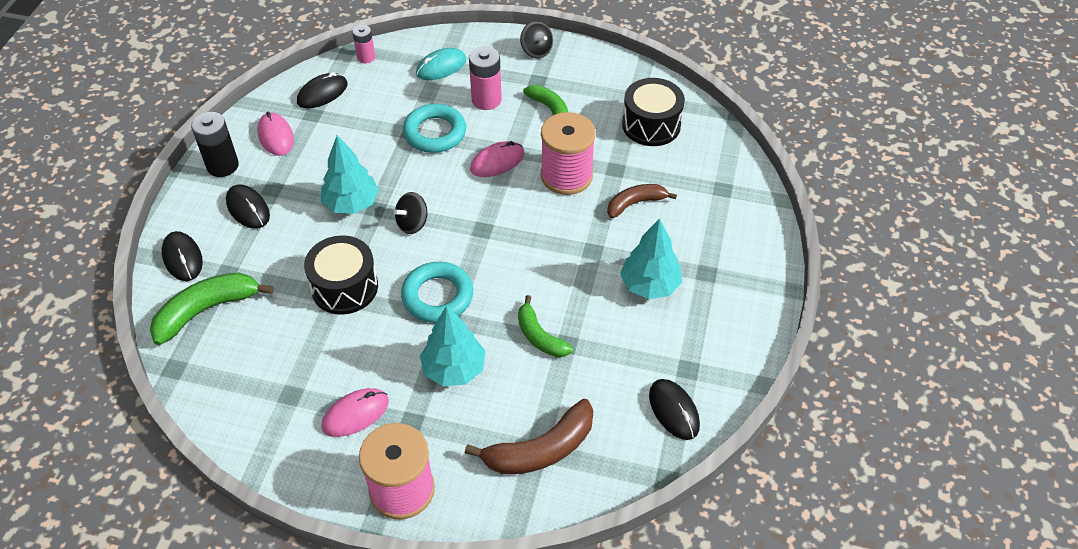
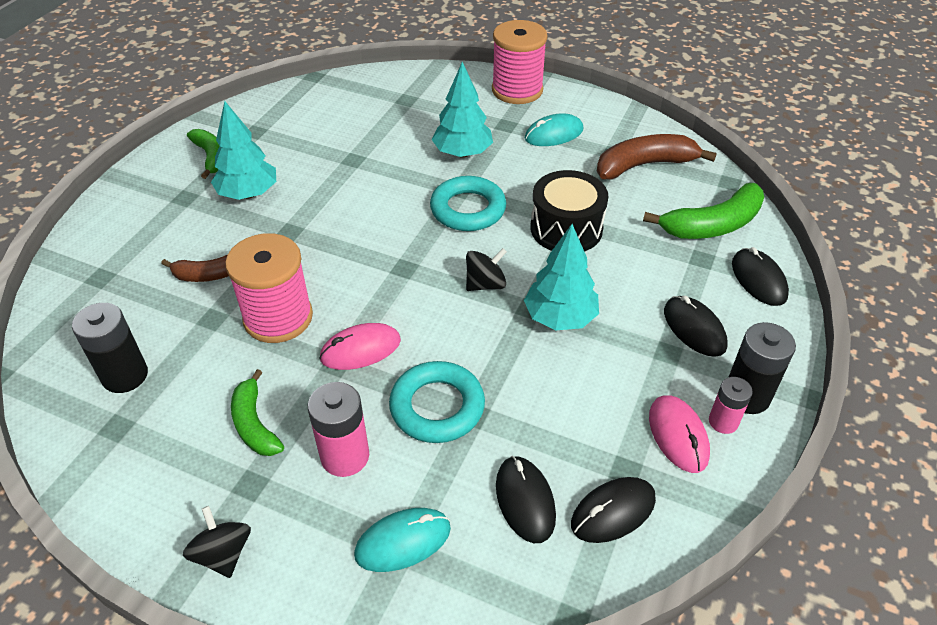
camera: 170 degrees left, 5 degrees down
pink mouse [321,388,389,437] -> turquoise mouse [525,114,583,146]
pink battery [352,25,375,63] -> pink battery moved to [709,377,753,434]
brown banana [465,399,594,474] -> brown banana moved to [597,134,717,179]
green banana [518,295,573,357] -> green banana moved to [187,129,220,179]
black drum [622,78,685,146] -> black battery [72,303,148,393]
black mouse [649,379,700,440] -> black mouse moved to [496,456,556,543]

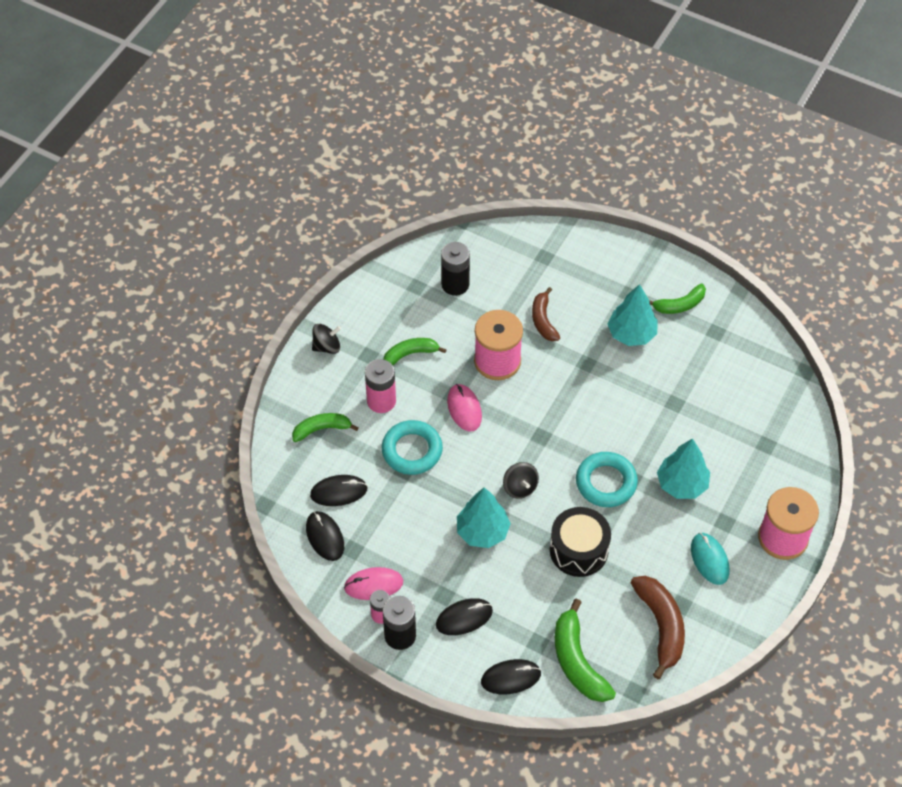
camera: 95 degrees right, 10 degrees up
turquoise mouse [354,508,451,572] -> green banana [292,413,359,442]

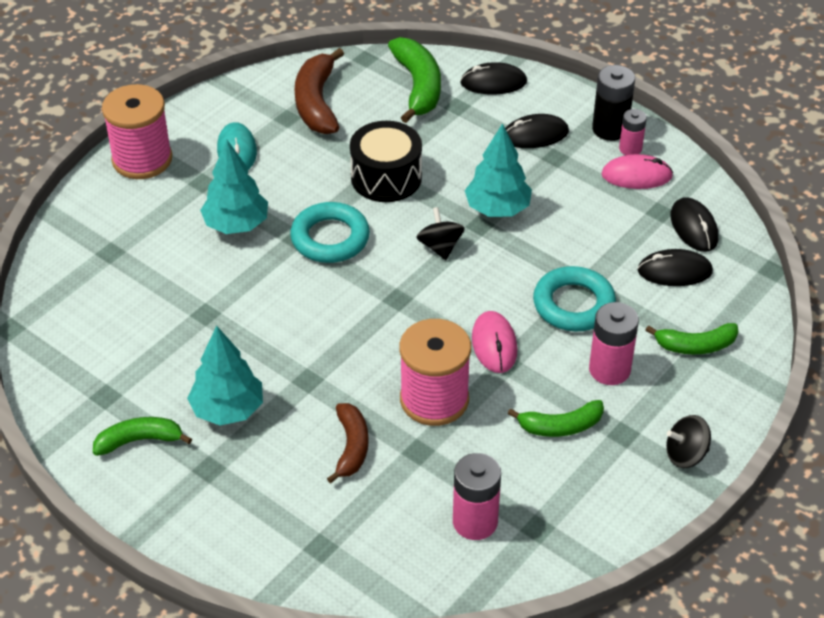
camera: 170 degrees left, 10 degrees down
black battery [441,242,470,296] -> pink battery [453,453,501,540]

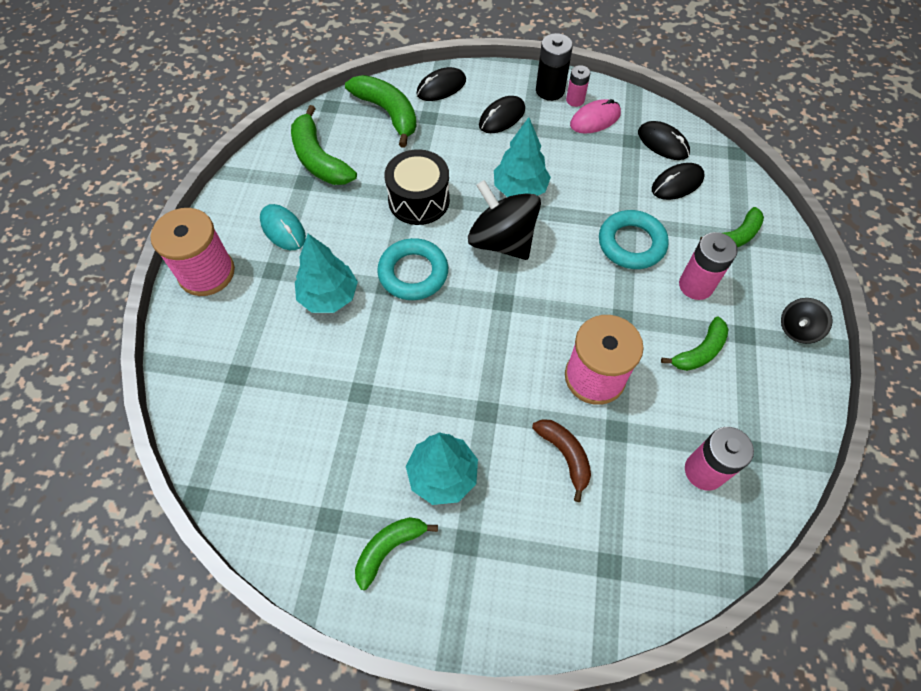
camera: 30 degrees left, 15 degrees up
brown banana [295,48,344,134] -> green banana [291,105,357,185]
black spinning top [416,207,465,260] -> black spinning top [468,180,541,260], size x1.91
pink mouse [472,311,517,373] -> none

